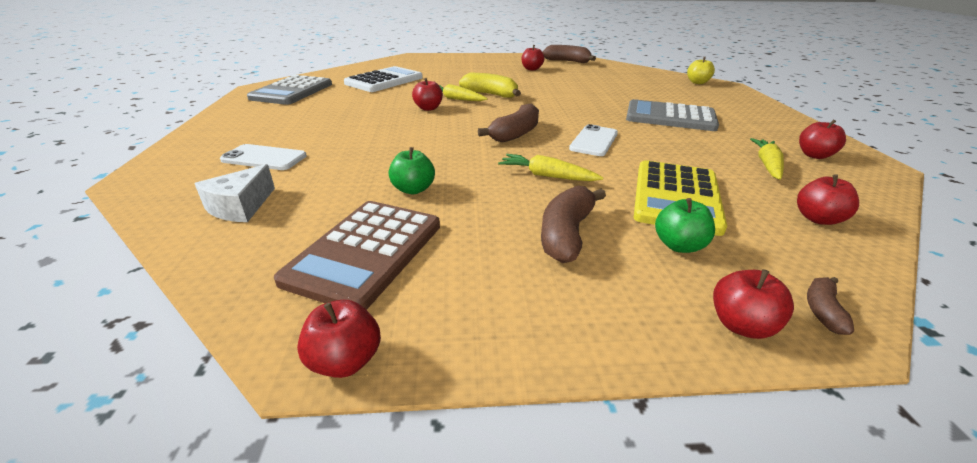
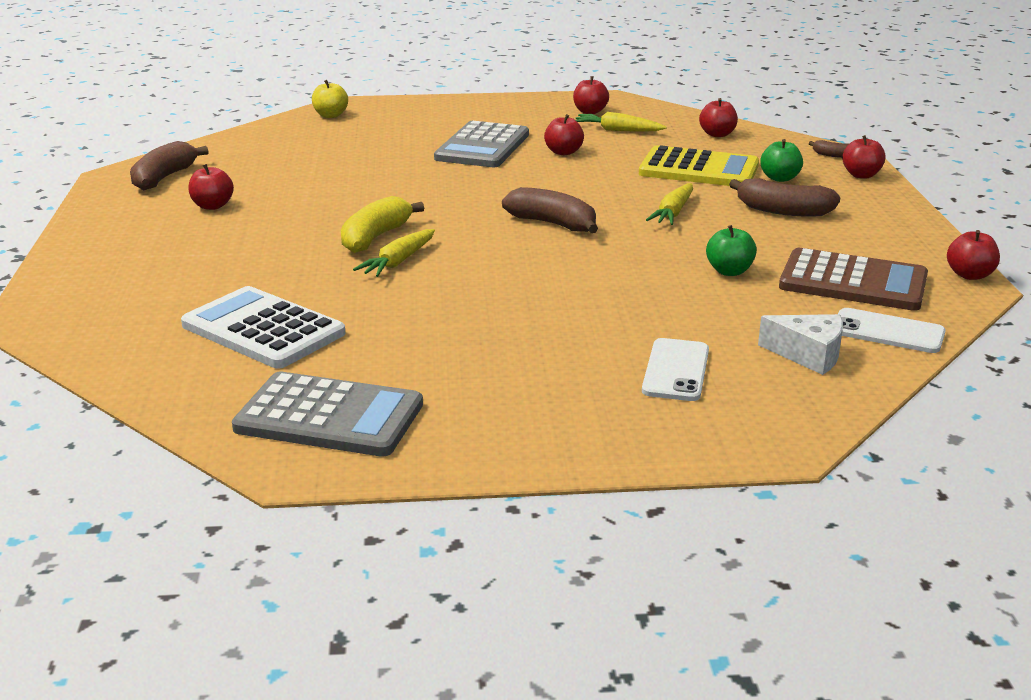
camera: 90 degrees left, 5 degrees down
red apple [412,78,443,111] -> red apple moved to [544,114,584,155]
white phone [569,124,618,156] -> white phone moved to [838,308,946,353]

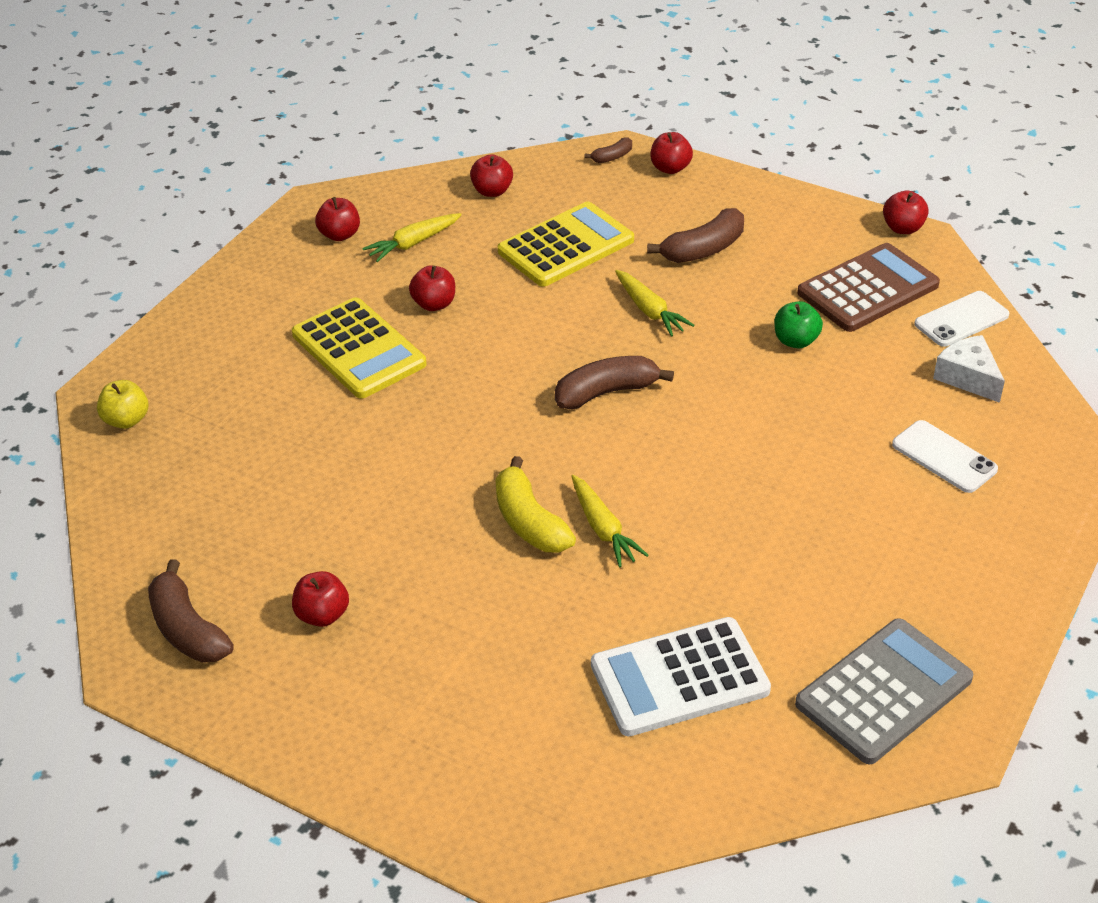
camera: 55 degrees left, 15 degrees up
grey calculator [434,121,529,167] -> yellow calculator [292,297,427,399]
white cheese [758,314,843,375] -> white cheese turned 90 degrees counterclockwise [933,335,1005,403]
green apple [760,139,803,182] -> none

